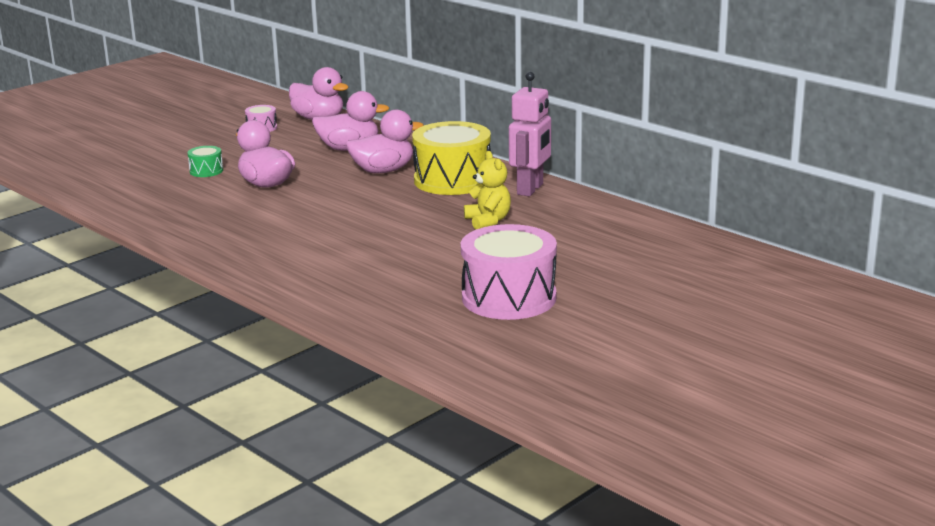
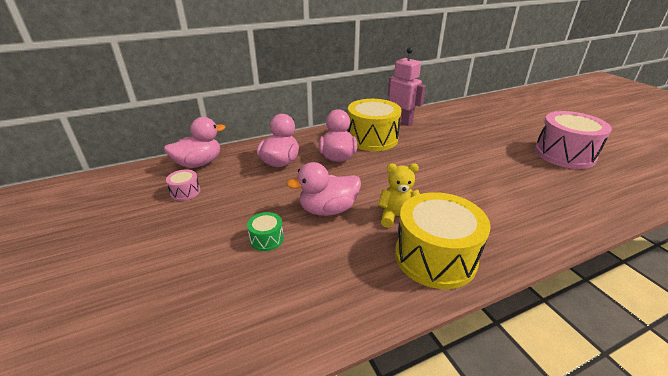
camera: 70 degrees left, 10 degrees up
yellow teddy bear [464,151,511,229] -> yellow teddy bear moved to [378,163,420,228]
none -> yellow drum [395,192,491,289]

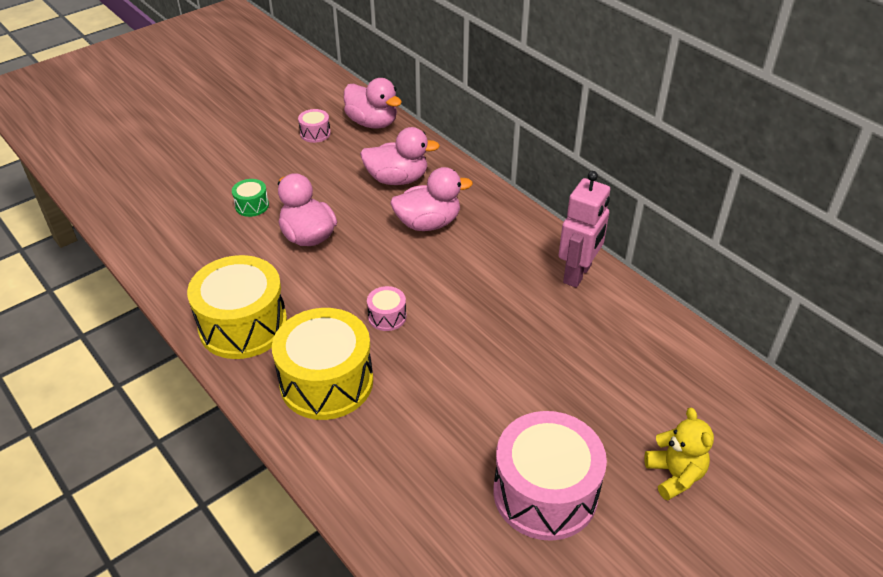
camera: 75 degrees right, 10 degrees up
yellow drum [347,99,402,151] -> yellow drum moved to [272,308,373,420]
yellow teddy bear [378,163,420,228] -> yellow teddy bear moved to [644,408,714,501]
none -> pink drum [367,286,407,331]

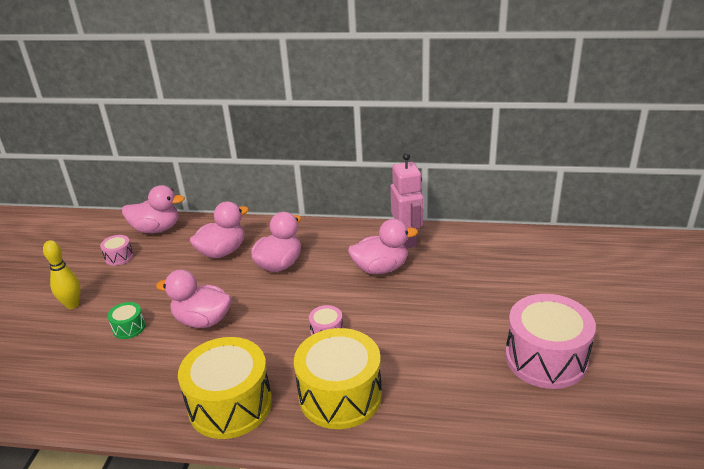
camera: 40 degrees left, 10 degrees down
yellow teddy bear [644,408,714,501] -> none
none -> yellow bowling pin [43,240,81,309]
none -> pink duck [348,219,418,274]

